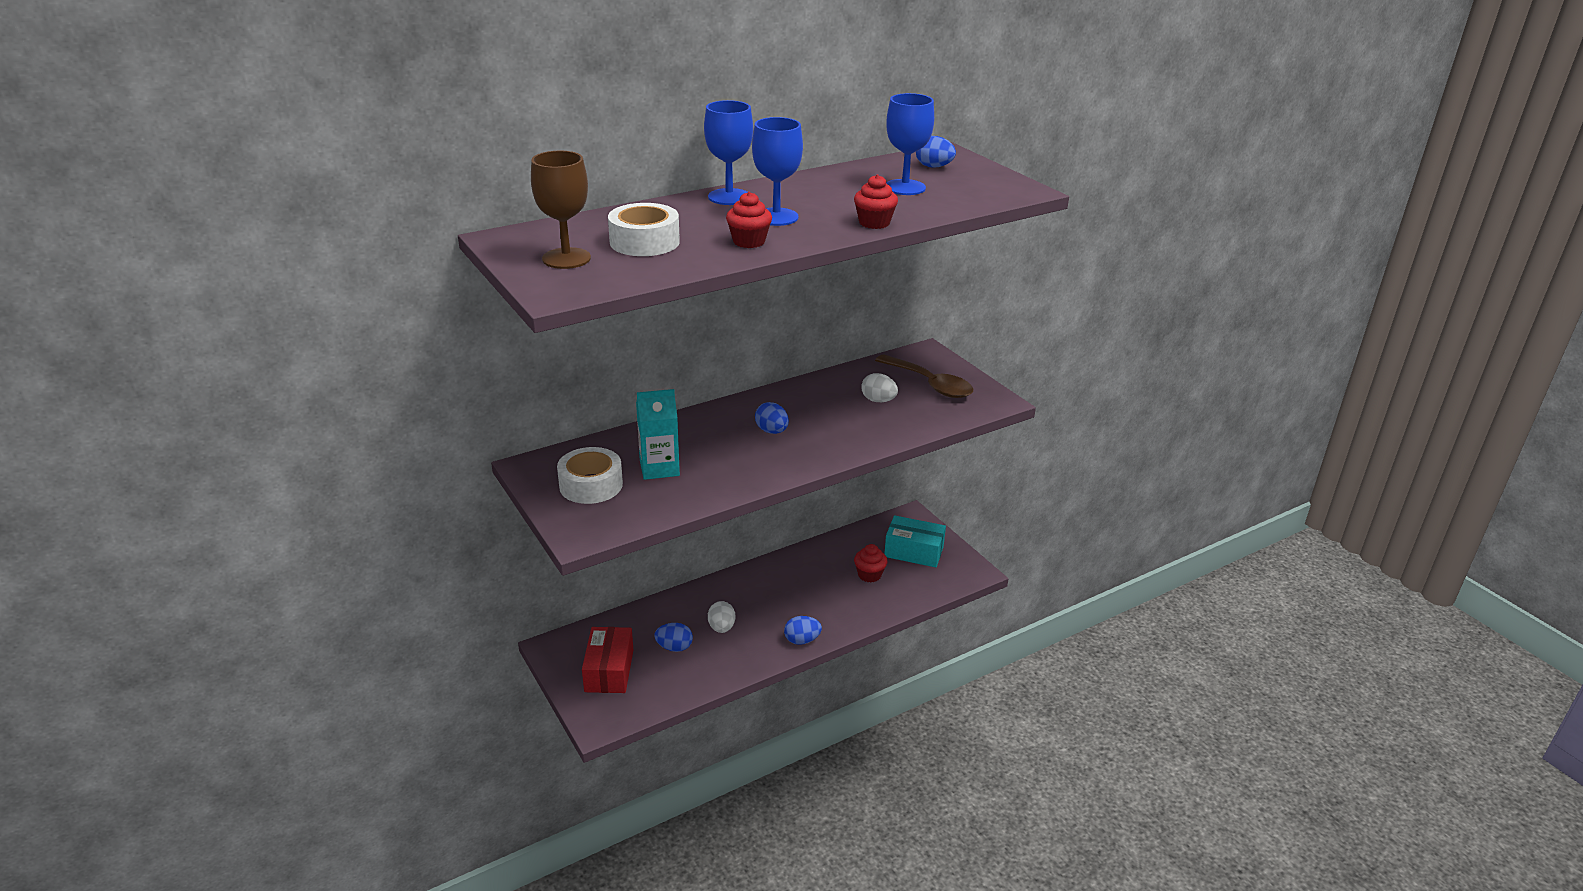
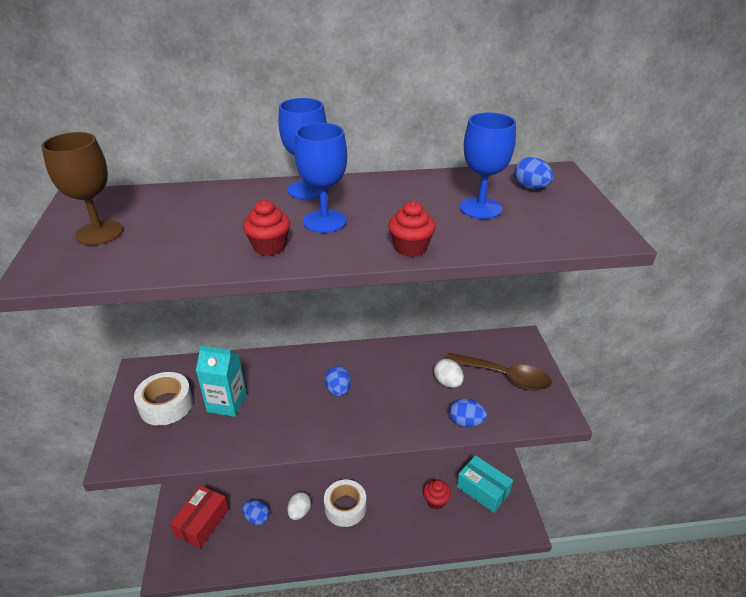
camera: 25 degrees right, 5 degrees up
white tape [608,203,680,256] -> white tape moved to [324,480,366,527]
blue egg [784,616,822,645] -> blue egg moved to [449,398,487,427]
brown spoon [875,355,973,398] -> brown spoon turned 45 degrees counterclockwise [445,353,552,391]

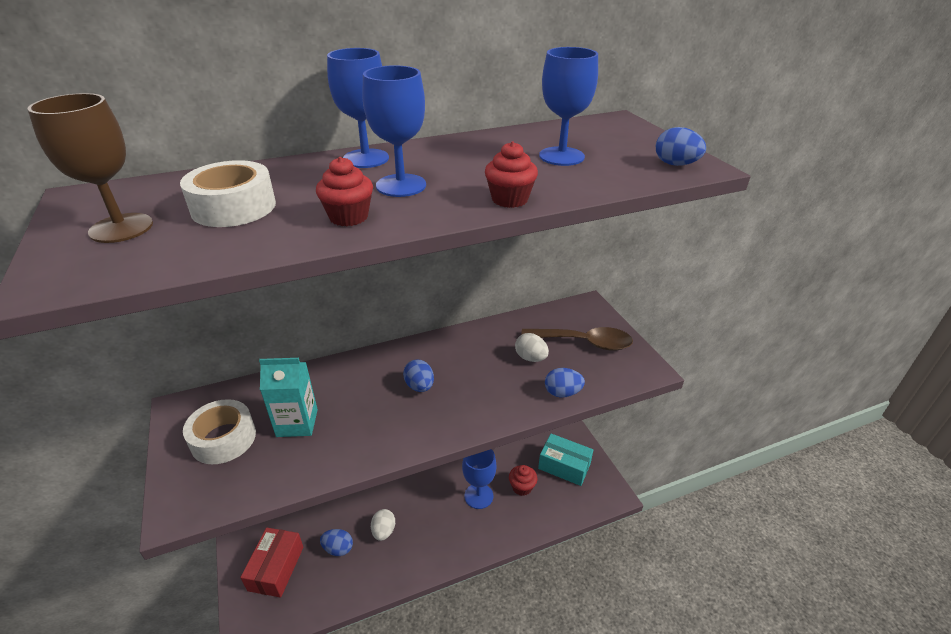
camera: 15 degrees left, 0 degrees up
white tape [324,480,366,527] -> white tape moved to [180,160,276,227]
blue egg [514,157,553,190] -> blue egg moved to [656,127,706,166]
none -> blue goblet [462,449,496,509]

